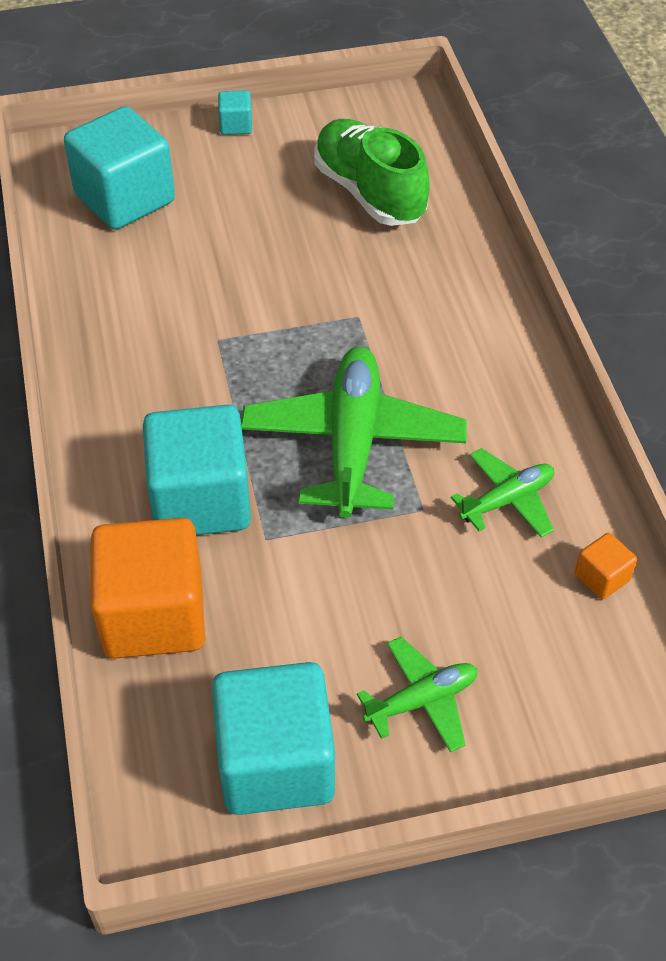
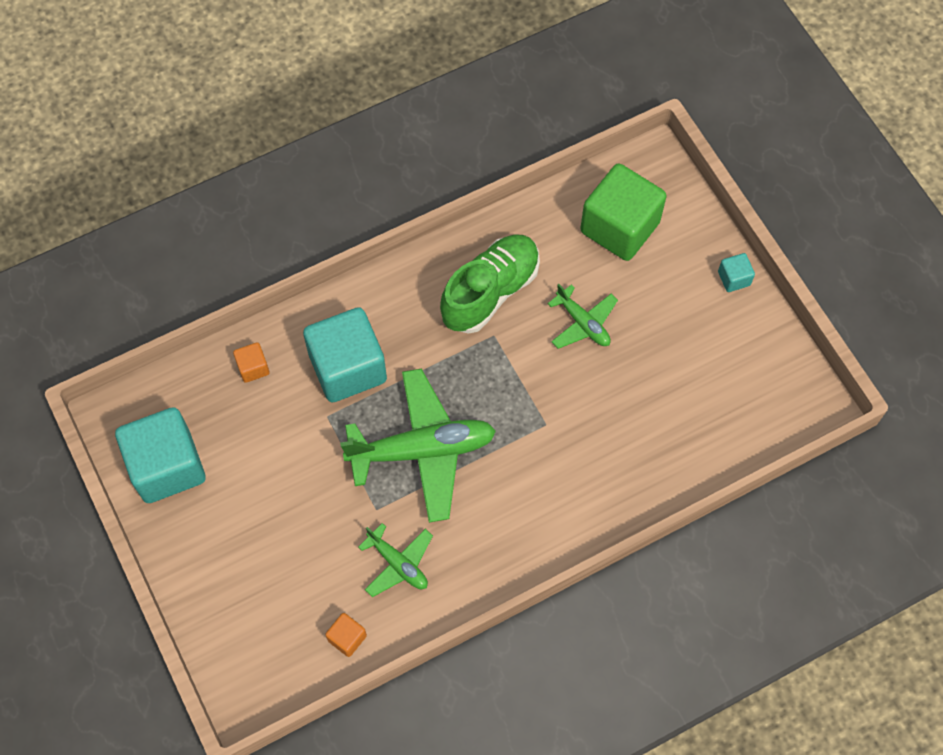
camera: 75 degrees right, 15 degrees up
turquoise cube [64,106,175,230] -> green cube [580,164,667,261]
orange cube [91,518,205,658] -> orange cube [233,342,270,383], size x0.43
green shoe [314,119,430,226] -> green shoe moved to [440,234,540,334]
green plane [357,637,478,752] -> green plane moved to [547,284,618,349]

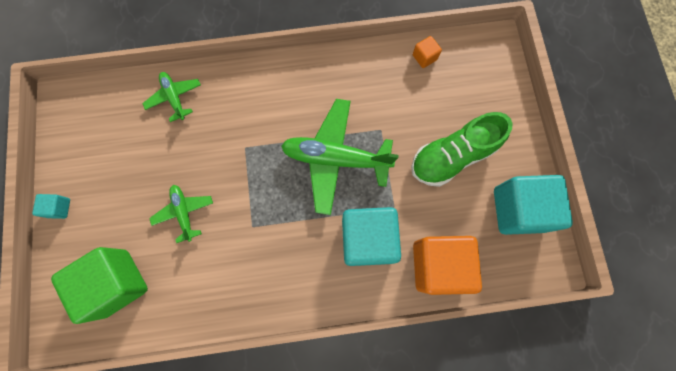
camera: 160 degrees left, 10 degrees up
orange cube [233,342,270,383] -> orange cube [413,236,482,295], size x2.32
green plane [358,523,433,597] -> green plane moved to [142,72,201,122]
green shoe [440,234,540,334] -> green shoe moved to [411,112,512,187]

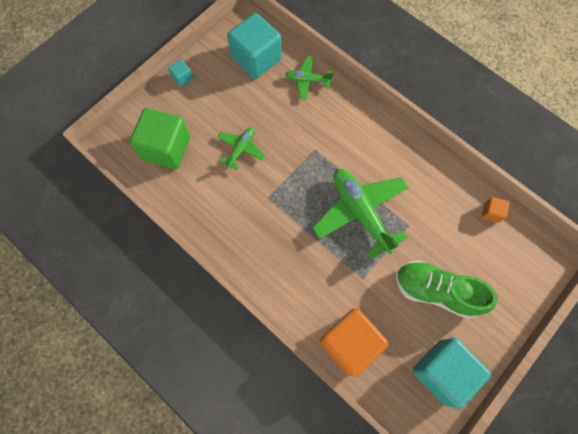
camera: 50 degrees right, 5 degrees down
green plane [142,72,201,122] -> green plane turned 105 degrees counterclockwise [285,56,333,100]
turquoise cube [342,207,401,266] -> turquoise cube moved to [227,13,282,79]

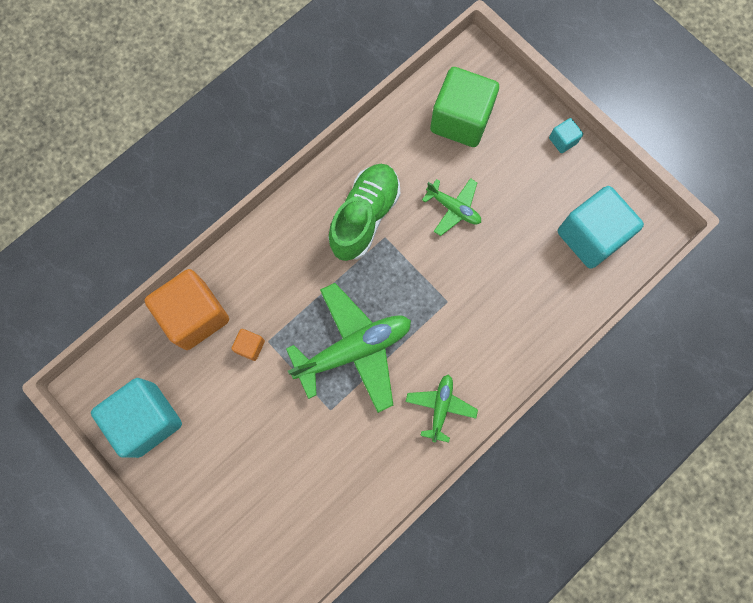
camera: 95 degrees right, 5 degrees up
green plane [285,56,333,100] -> green plane moved to [406,374,478,443]
green shoe [396,260,498,319] -> green shoe moved to [328,164,400,261]
orange cube [482,197,509,223] -> orange cube moved to [231,329,265,361]

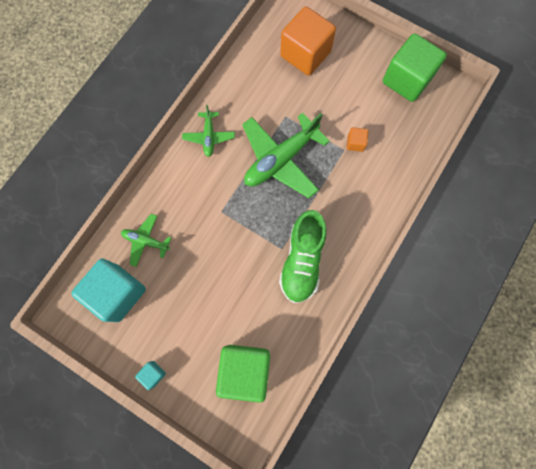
camera: 165 degrees right, 0 degrees up
turquoise cube [91,378,182,458] -> green cube [383,33,447,102]
orange cube [144,269,229,350] -> orange cube moved to [280,7,336,75]
green plane [422,178,481,236] -> green plane moved to [121,214,171,267]

